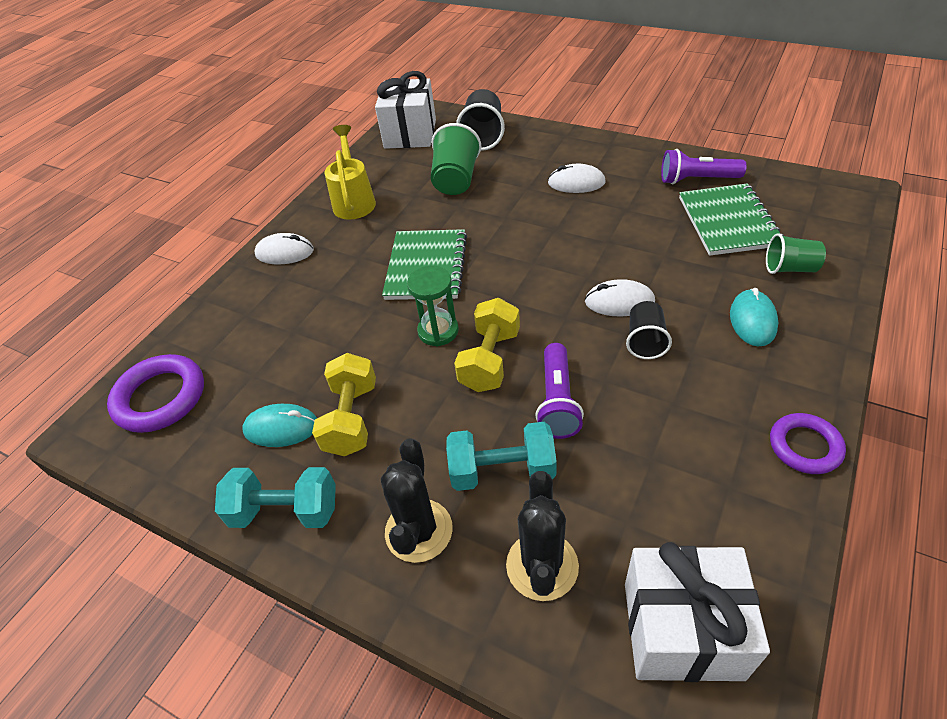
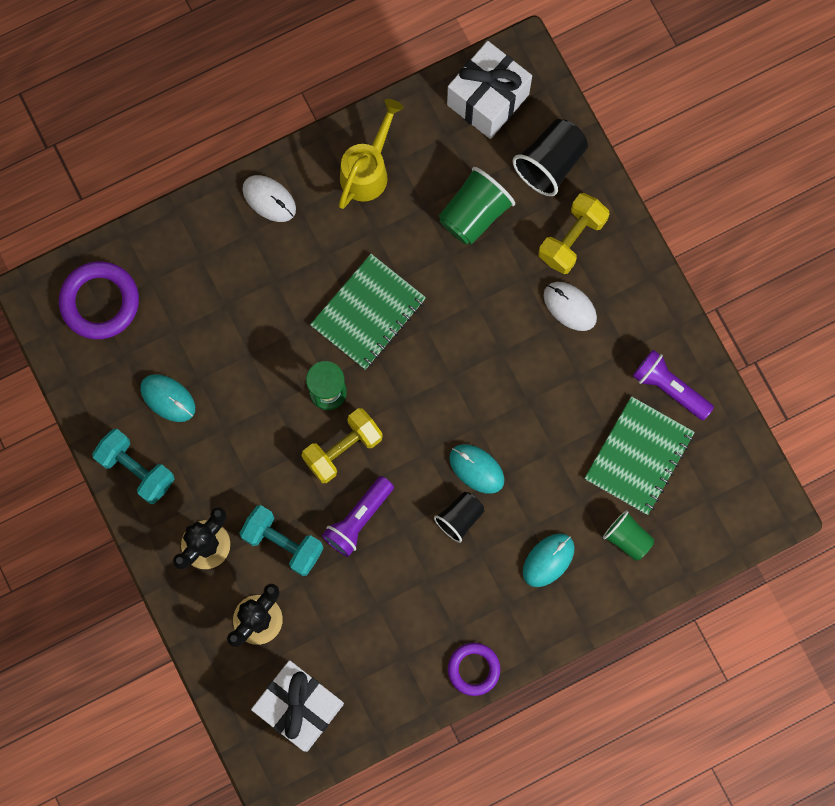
camera: 30 degrees right, 30 degrees up
yellow dumbbell [312,353,376,456] -> yellow dumbbell moved to [538,193,609,274]
white mouse [585,279,655,317] -> turquoise mouse [449,444,504,494]

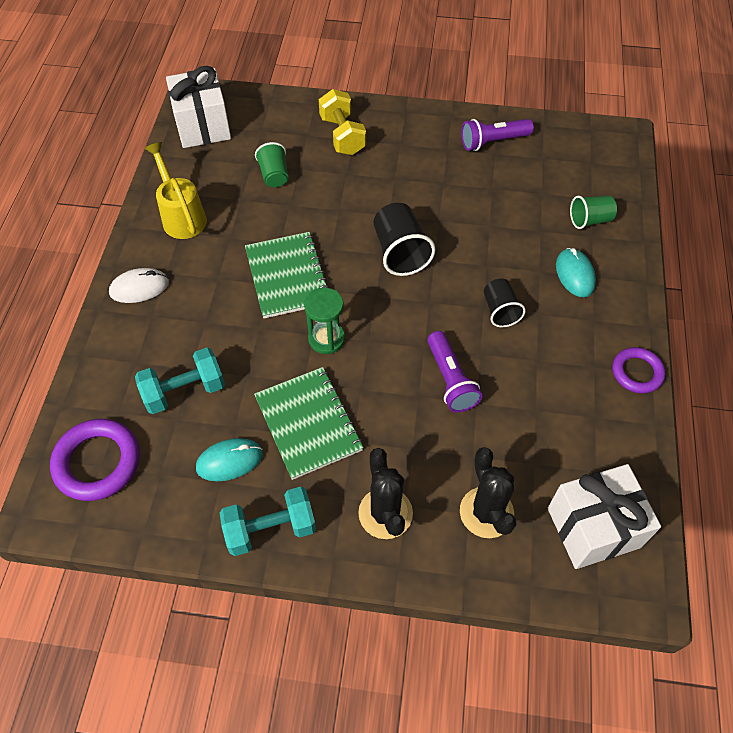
camera: 55 degrees left, 20 degrees down
turquoise dumbbell [239,505,324,576] -> turquoise dumbbell moved to [135,347,225,414]
yellow dumbbell [301,408,383,483] -> none
green cup [439,167,515,245] -> green cup [255,142,289,187], size x0.64
turquoise mouse [449,444,504,494] -> none
black cup [512,119,588,196] -> black cup moved to [374,203,435,276]
white mouse [544,282,597,331] -> none
green notebook [584,396,695,515] -> green notebook moved to [254,367,364,480]

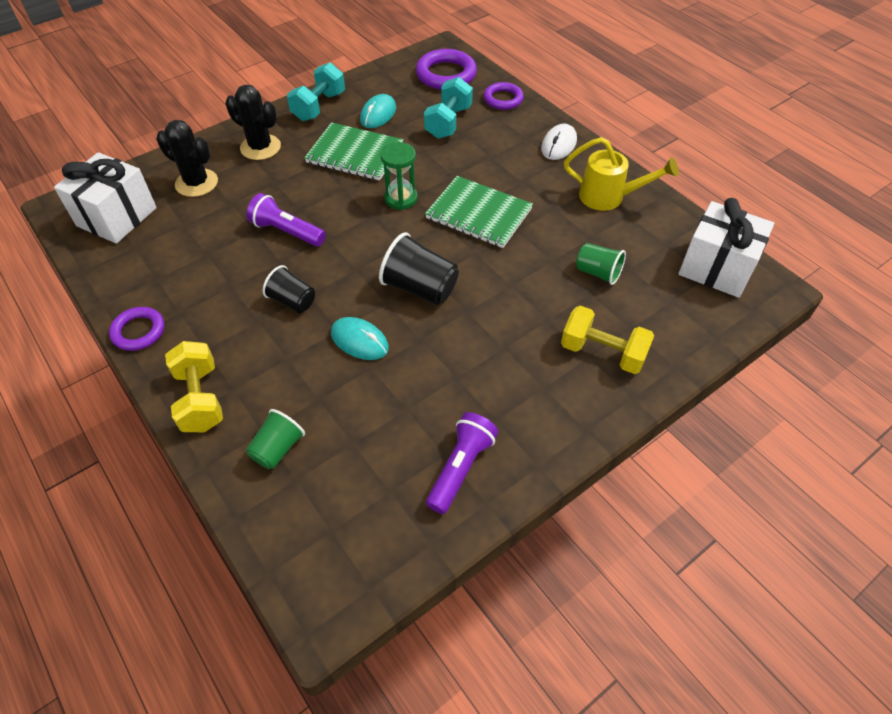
camera: 135 degrees right, 5 degrees down
turquoise mouse [556,248,596,297] -> turquoise mouse moved to [331,317,389,360]
none -> yellow dumbbell [165,341,223,432]
none -> purple ring [484,82,524,110]

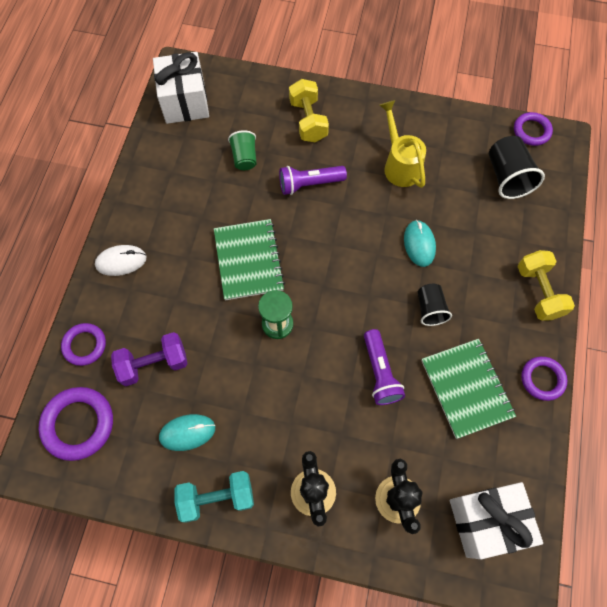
camera: 130 degrees left, 15 degrees up
yellow dumbbell [165,341,223,432] -> yellow dumbbell turned 45 degrees counterclockwise [518,250,575,321]
green cup [246,409,305,469] -> none
green notebook [304,122,404,181] -> green notebook moved to [422,339,516,439]
black cup [379,232,459,305] -> black cup moved to [489,136,545,199]
turquoise dumbbell [424,77,473,139] -> purple dumbbell [111,332,188,386]
purple flashlight [426,412,498,514] -> purple flashlight moved to [279,166,347,195]
yellow watering can [564,137,679,211] -> yellow watering can moved to [379,100,426,188]
none -> purple ring [514,112,553,146]

